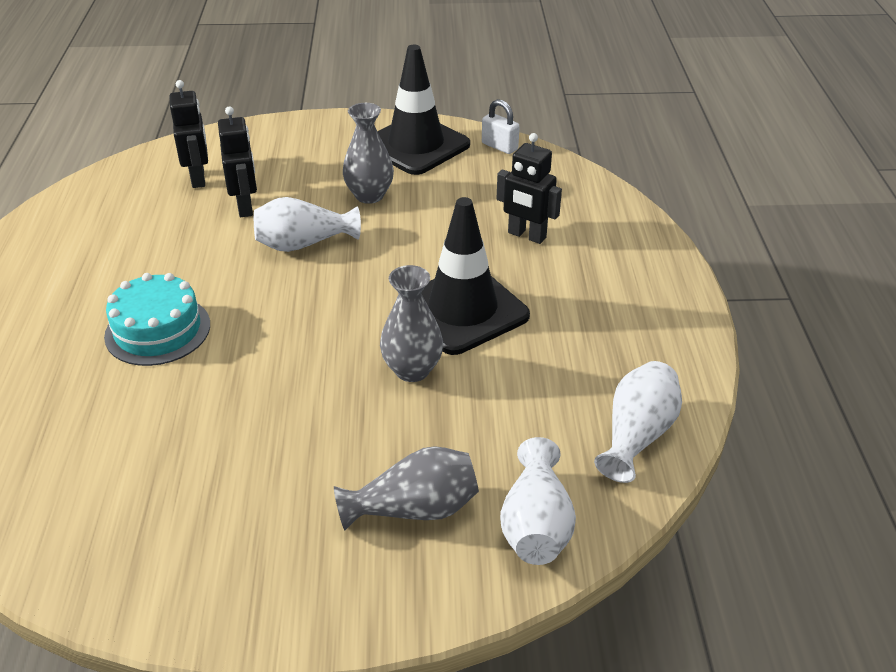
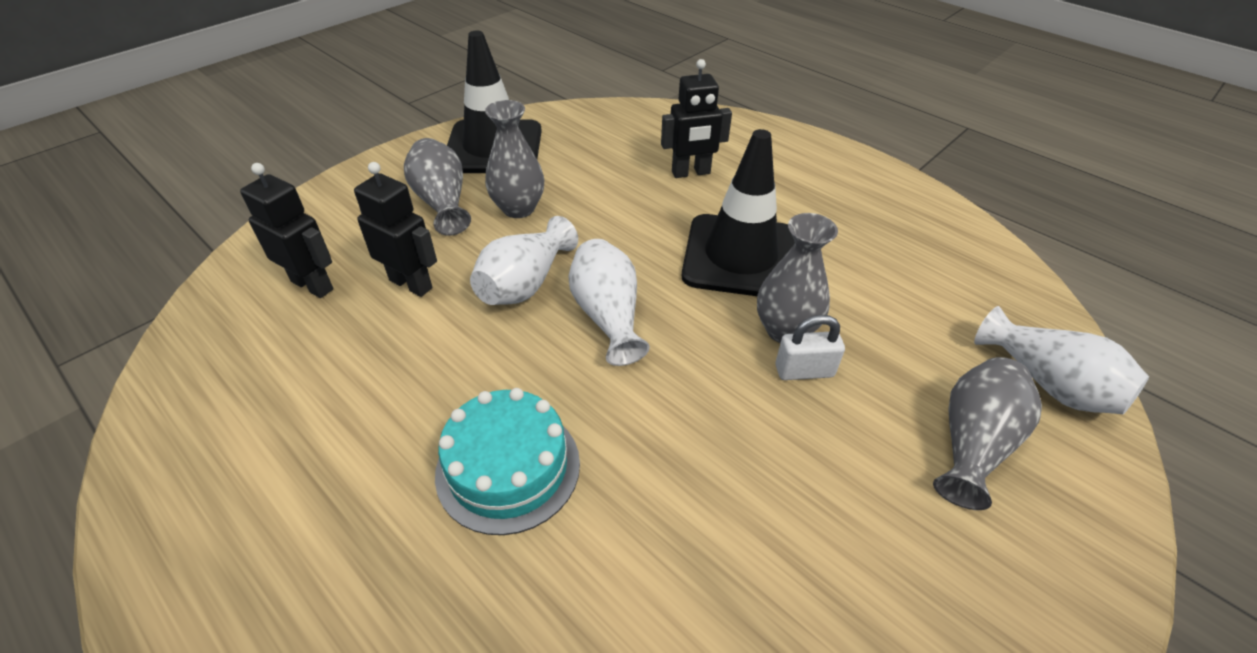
camera: 45 degrees left, 5 degrees up
white padlock [482,99,520,154] -> white padlock moved to [775,314,845,380]
white vase [594,361,682,483] -> white vase moved to [569,239,650,366]
none -> grey vase [404,138,471,236]

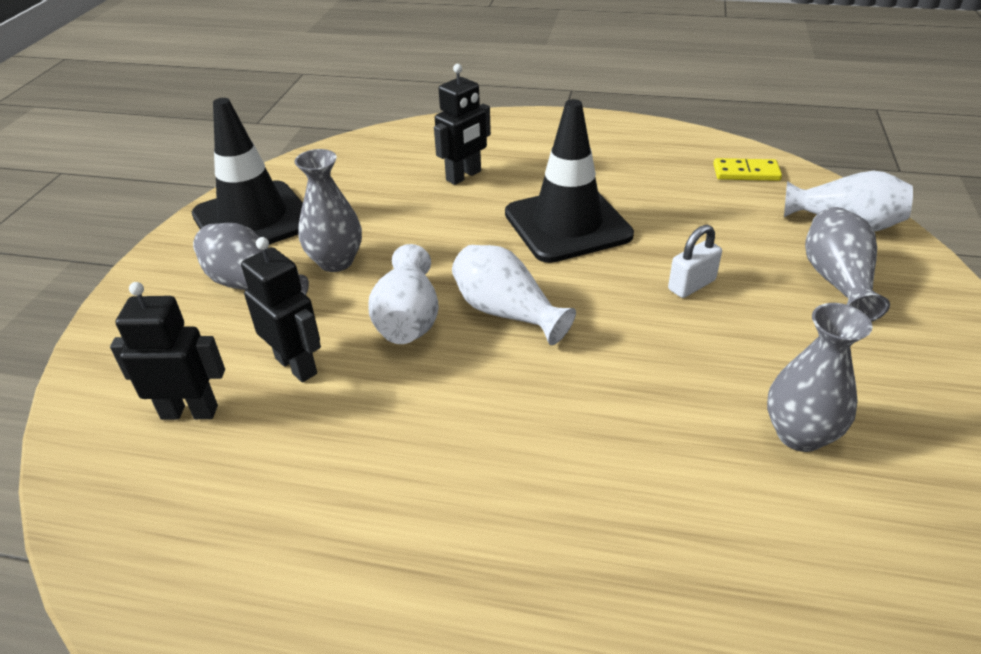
camera: 30 degrees left, 5 degrees down
black robot [354,162,437,297] -> black robot turned 45 degrees clockwise [241,237,321,382]
turquoise cake [435,388,580,535] -> none
grey vase [757,213,838,343] -> grey vase moved to [767,303,873,452]
none -> yellow domino [713,158,782,181]

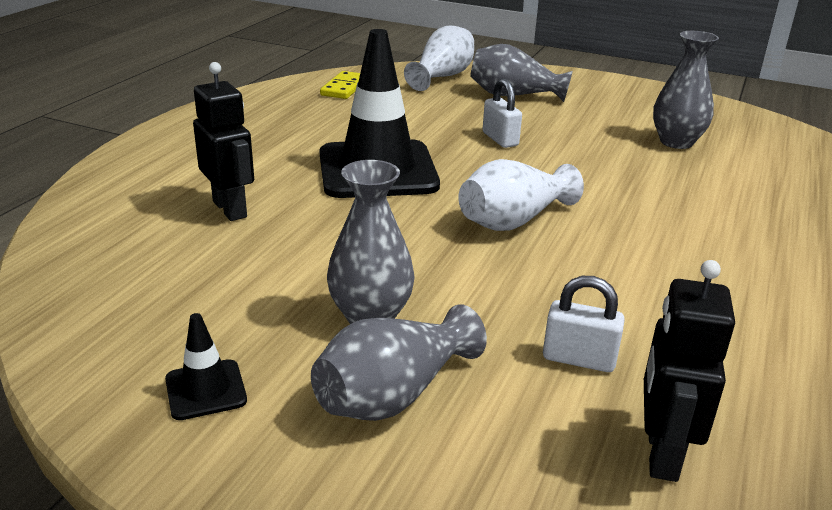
camera: 80 degrees left, 10 degrees down
black traffic cone [192,98,303,245] -> black traffic cone [165,313,247,420], size x0.42
black robot [241,237,321,382] -> white padlock [543,276,625,372]
white vase [368,244,439,344] -> none

